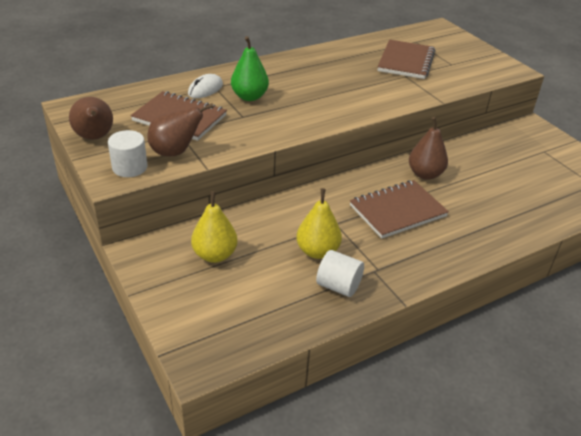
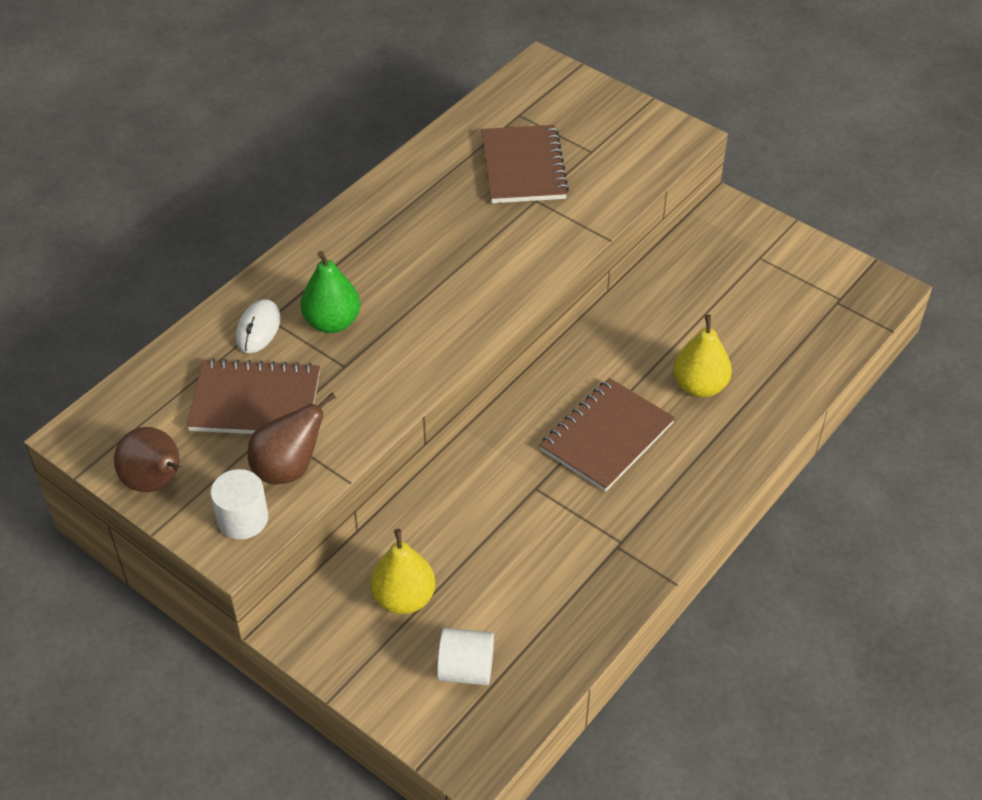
camera: 20 degrees left, 10 degrees up
yellow pear [296,188,342,259] -> yellow pear moved to [673,315,732,398]
white cylinder [316,250,364,297] -> white cylinder moved to [437,628,494,686]
brown pear [409,117,448,180] -> none

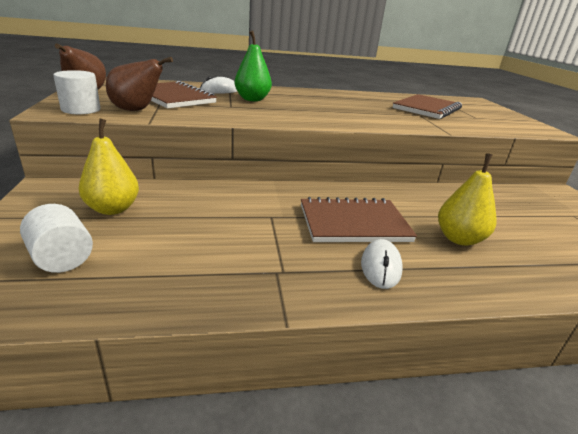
camera: 40 degrees right, 20 degrees down
none -> white mouse [361,239,403,289]

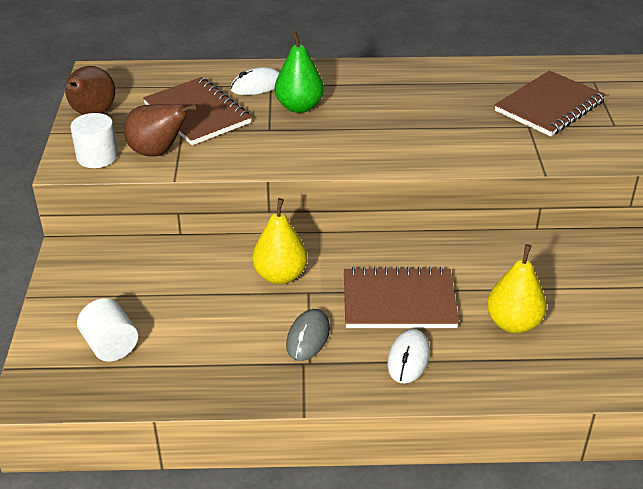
camera: 10 degrees right, 10 degrees up
yellow pear [79,118,139,215] -> yellow pear moved to [252,198,307,284]
none -> grey mouse [286,309,330,361]

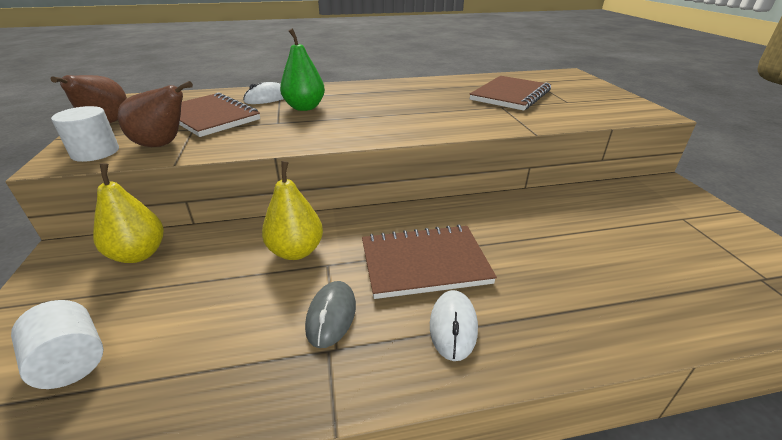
camera: 10 degrees left, 5 degrees down
yellow pear [487,244,547,333] -> yellow pear moved to [93,163,164,263]

